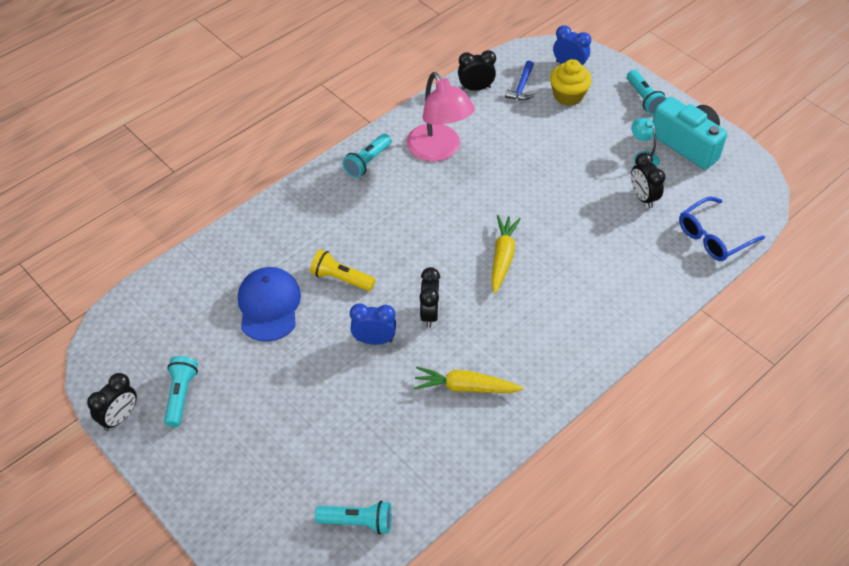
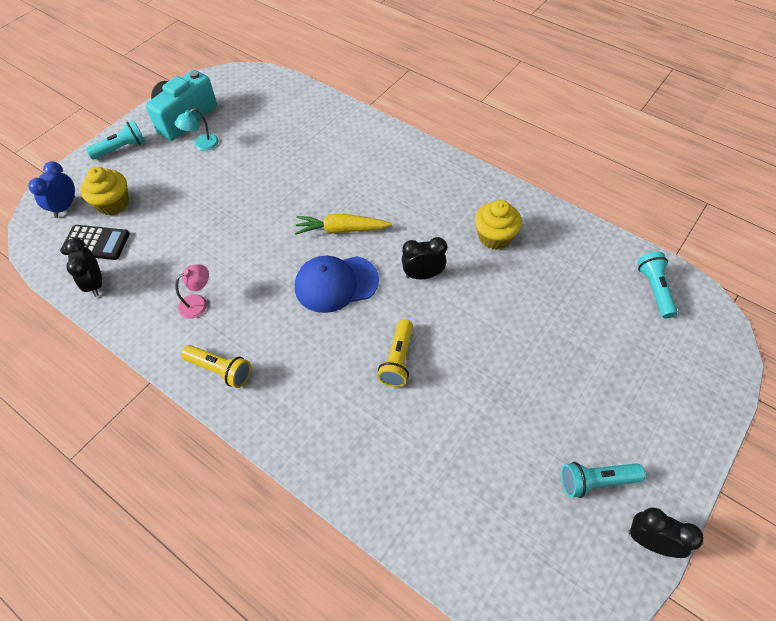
camera: 100 degrees left, 5 degrees up
blue cap [238,267,301,342] -> blue cap moved to [295,256,379,313]
turquoise flashlight [342,134,392,178] -> yellow flashlight [181,345,251,388]
blue clock [350,303,396,345] -> none
pink lamp [407,72,475,162] -> pink lamp [175,264,209,319], size x0.48
yellow carrot [414,367,523,393] -> yellow cupcake [475,200,522,250]
blue hammer [505,61,534,100] -> black calculator [60,225,130,260]
black clock [631,153,665,208] -> none
blue glasses [679,197,765,261] -> none

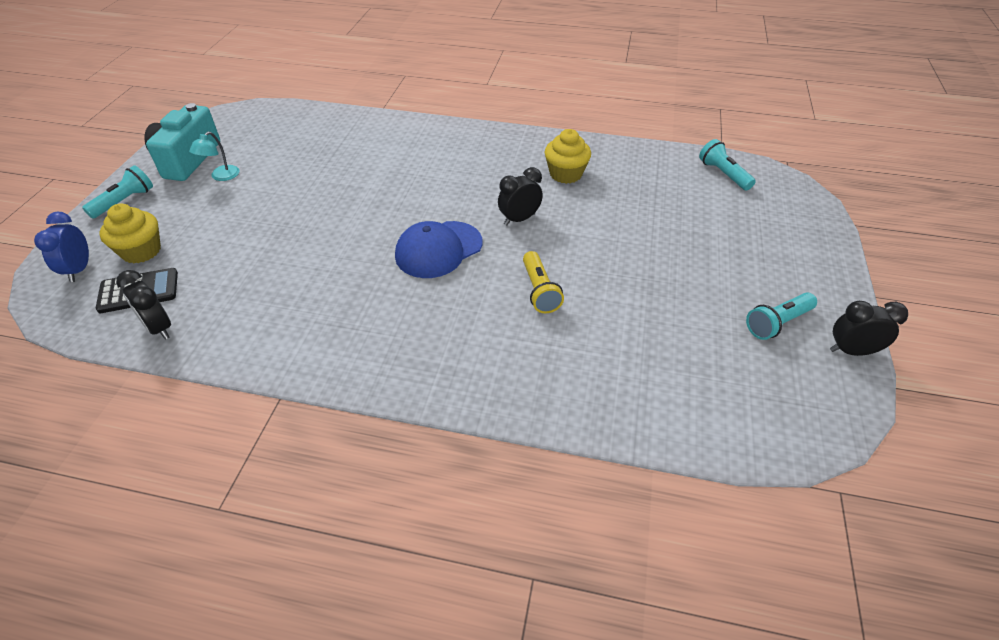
camera: 25 degrees left, 10 degrees down
pink lamp [175,264,209,319] -> none
yellow flashlight [181,345,251,388] -> none
yellow carrot [295,214,392,235] -> none

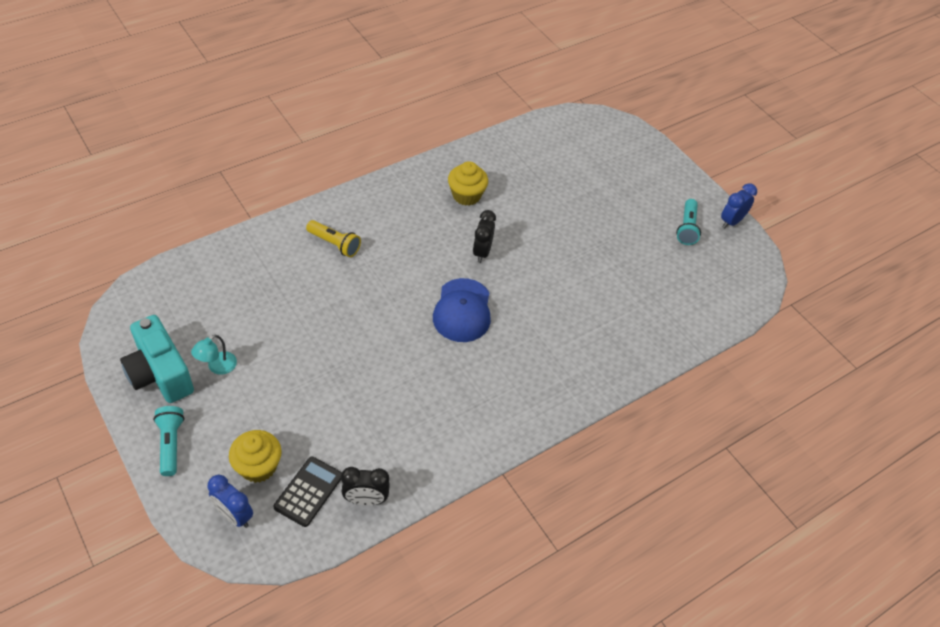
camera: 50 degrees left, 5 degrees up
turquoise lamp [189,132,239,181] -> turquoise lamp turned 60 degrees clockwise [191,335,237,375]
yellow flashlight [523,251,564,313] -> yellow flashlight moved to [306,220,361,257]
turquoise flashlight [699,139,756,191] -> none
black clock [830,301,908,356] -> blue clock [721,183,757,228]

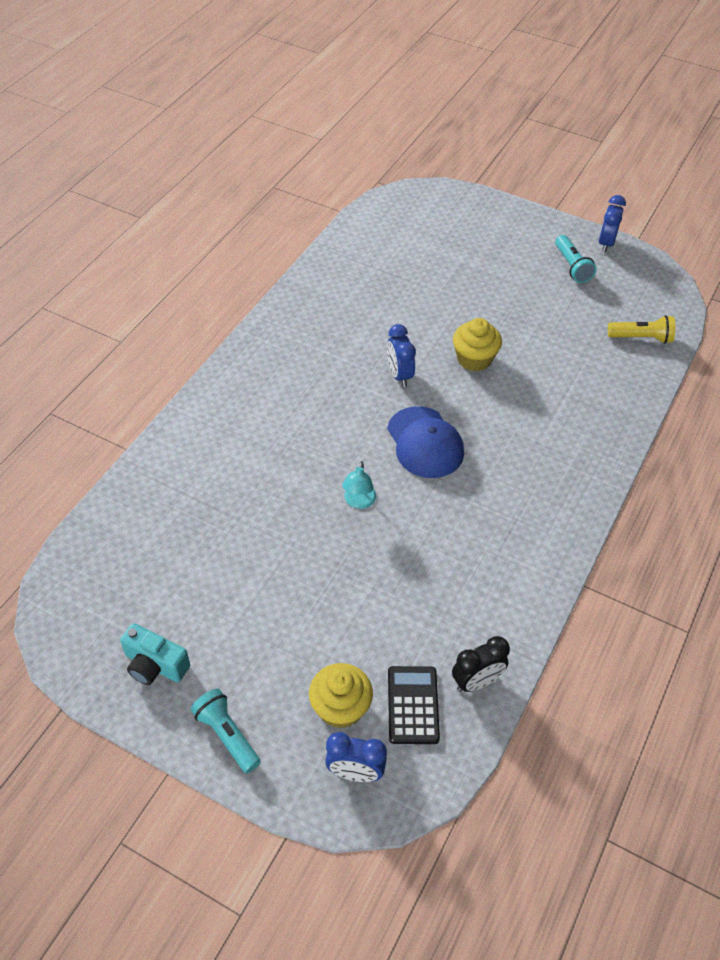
camera: 25 degrees left, 0 degrees up
turquoise camera [120,315,194,403] -> turquoise camera [120,623,190,685], size x0.64
turquoise lamp [191,335,237,375] -> turquoise lamp moved to [342,461,376,509]
yellow flashlight [306,220,361,257] -> yellow flashlight moved to [608,315,675,344]
yellow cupcake [448,161,488,206] -> yellow cupcake moved to [453,318,502,372]
black clock [473,210,496,263] -> blue clock [387,324,416,387]

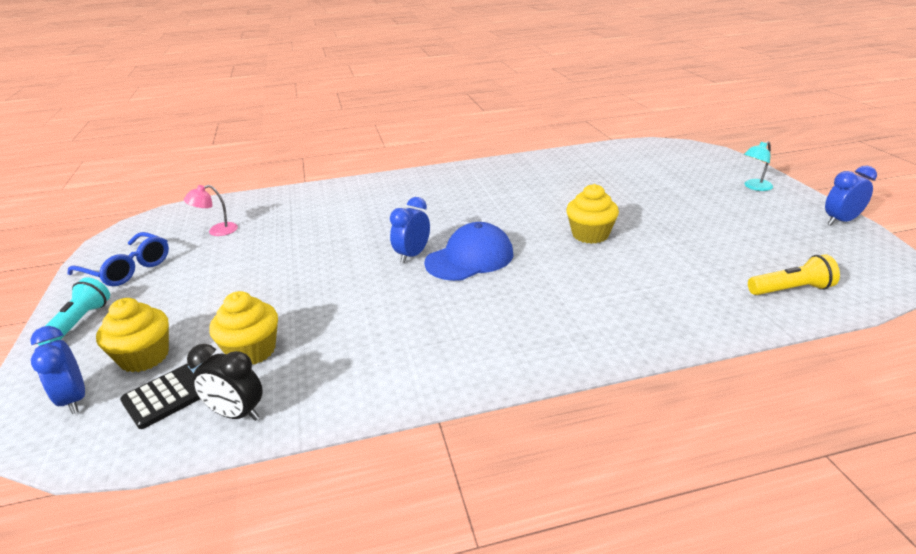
camera: 50 degrees right, 20 degrees down
turquoise camera [120,623,190,685] -> blue glasses [67,232,169,286]
turquoise lamp [342,461,376,509] -> turquoise lamp moved to [744,141,773,191]
blue clock [387,324,416,387] -> blue clock moved to [390,197,430,263]
blue cap [387,406,464,478] -> blue cap turned 150 degrees counterclockwise [424,222,513,281]
turquoise flashlight [555,235,597,283] -> none
yellow flashlight [608,315,675,344] -> yellow flashlight turned 60 degrees counterclockwise [748,254,840,295]
none -> pink lamp [184,185,238,236]
none -> yellow cupcake [209,291,278,365]

